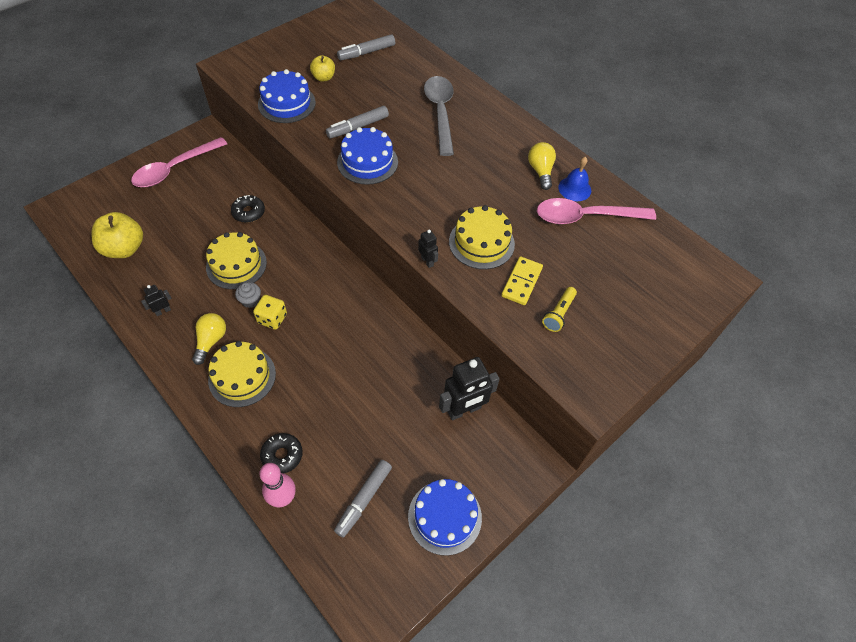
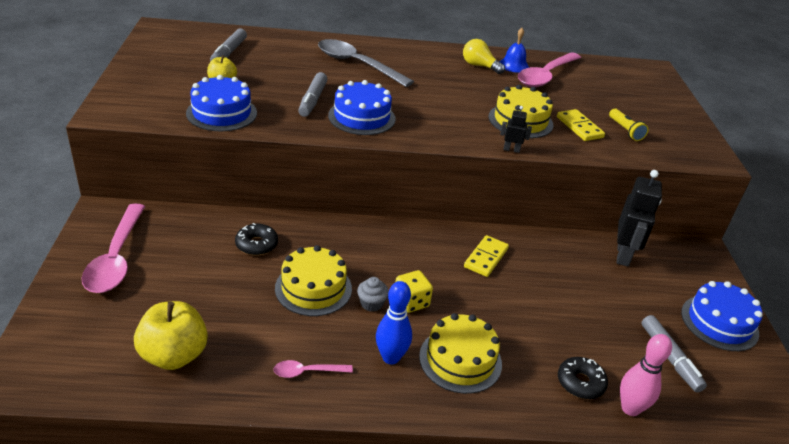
camera: 50 degrees left, 20 degrees down
black robot [141,285,172,316] -> pink spoon [273,360,353,378]
yellow light bulb [192,313,226,365] -> blue bowling pin [376,281,412,364]
none -> yellow domino [464,235,509,277]

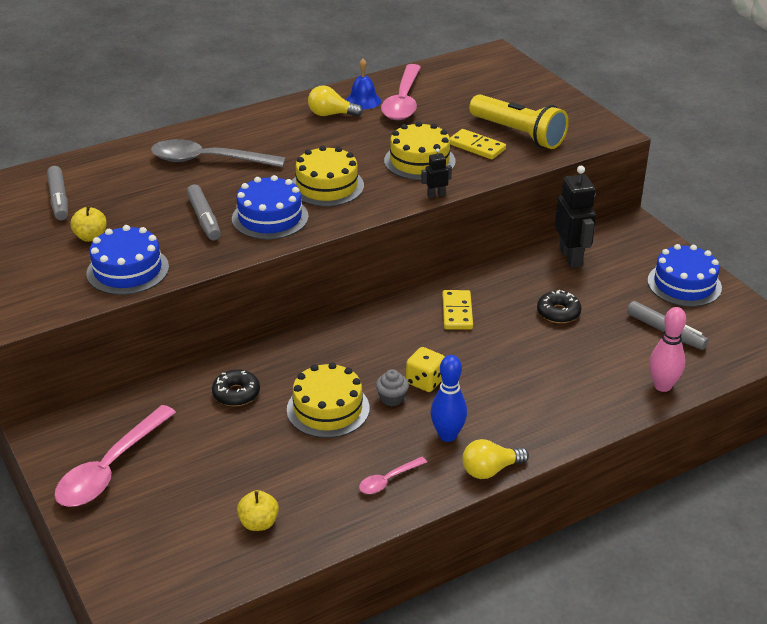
camera: 25 degrees left, 0 degrees up
pink spoon [82,204,145,293] -> pink spoon turned 60 degrees clockwise [54,405,176,507]
yellow apple [134,301,208,370] -> yellow apple [237,490,279,531], size x0.57
yellow cake [419,313,502,394] -> yellow cake moved to [292,146,364,207]
black donut [558,357,608,399] -> black donut moved to [537,290,581,323]
yellow flashlight [609,109,649,141] -> yellow flashlight [469,94,569,149], size x2.02
none -> yellow light bulb [462,439,529,479]

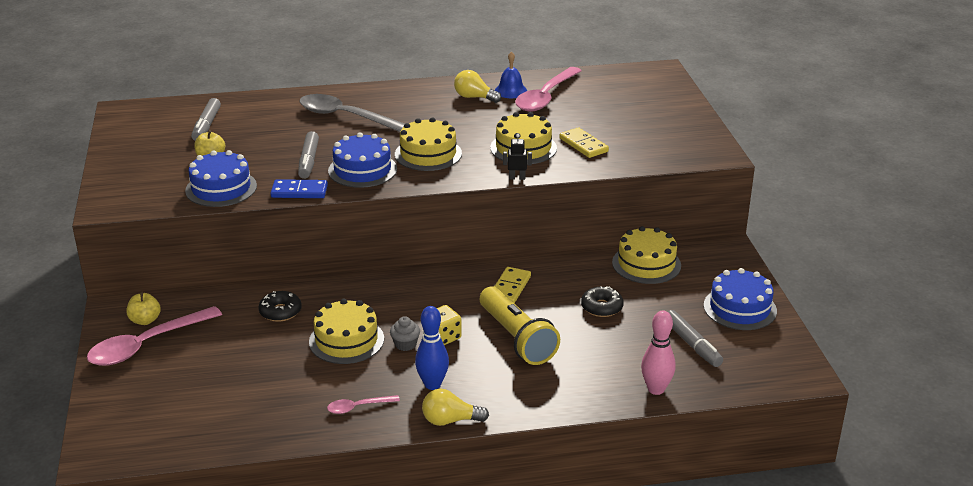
camera: 20 degrees right, 5 degrees down
yellow apple [237,490,279,531] -> yellow apple moved to [126,292,161,325]
yellow flashlight [469,94,569,149] -> yellow flashlight moved to [480,286,560,365]
black robot [555,166,596,268] -> yellow cake [612,226,681,284]
none -> blue domino [271,179,328,198]

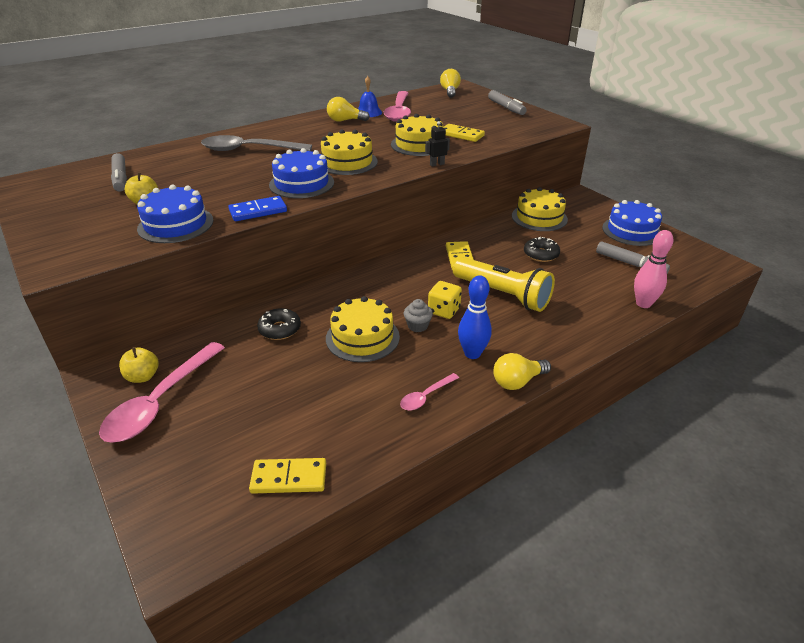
camera: 25 degrees left, 5 degrees up
grey marker [298,131,319,179] -> grey marker moved to [488,90,527,115]
none -> yellow domino [249,458,326,494]
none -> yellow light bulb [440,69,461,98]

